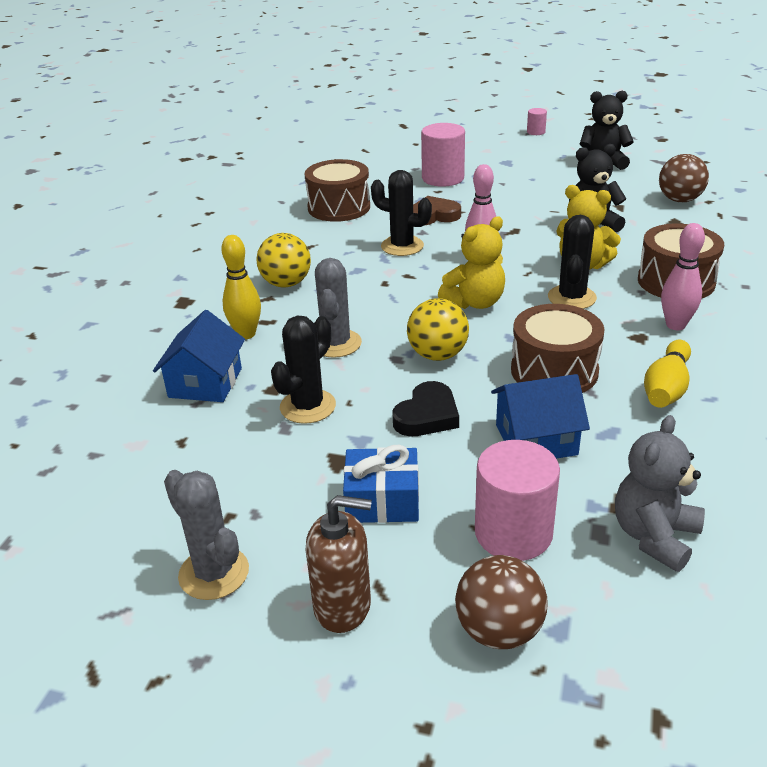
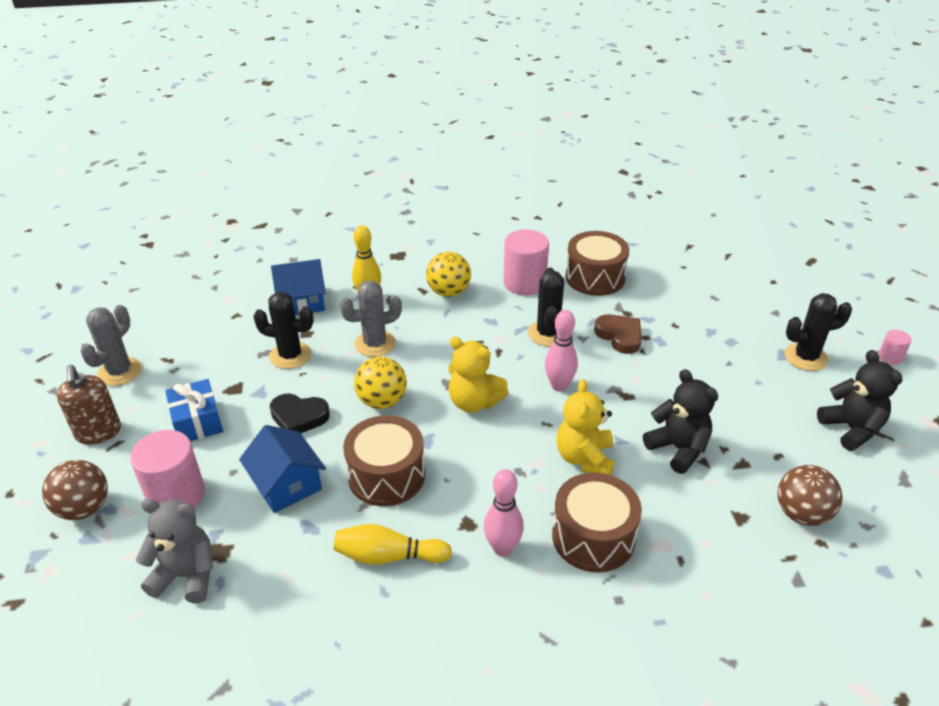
camera: 65 degrees right, 5 degrees up
pink cylinder [421,123,465,187] -> pink cylinder moved to [504,229,549,295]
black cactus [548,215,597,309] -> black cactus moved to [785,293,852,371]

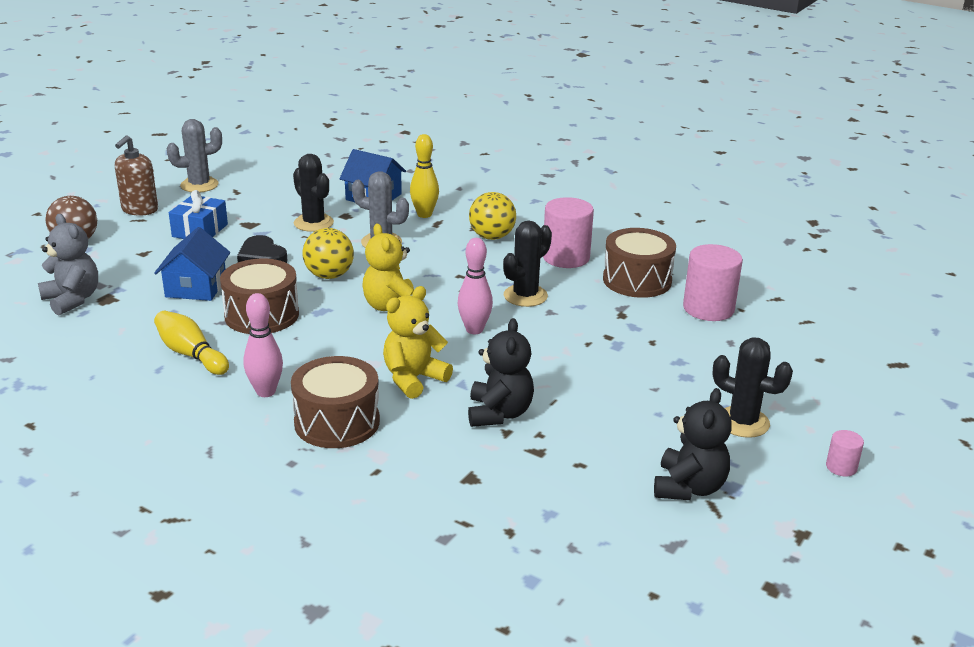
camera: 40 degrees right, 10 degrees down
pink cylinder [130,430,205,507] -> pink cylinder moved to [683,244,743,321]
brown heart [594,314,642,354] -> none
brown ball [778,465,843,526] -> none

